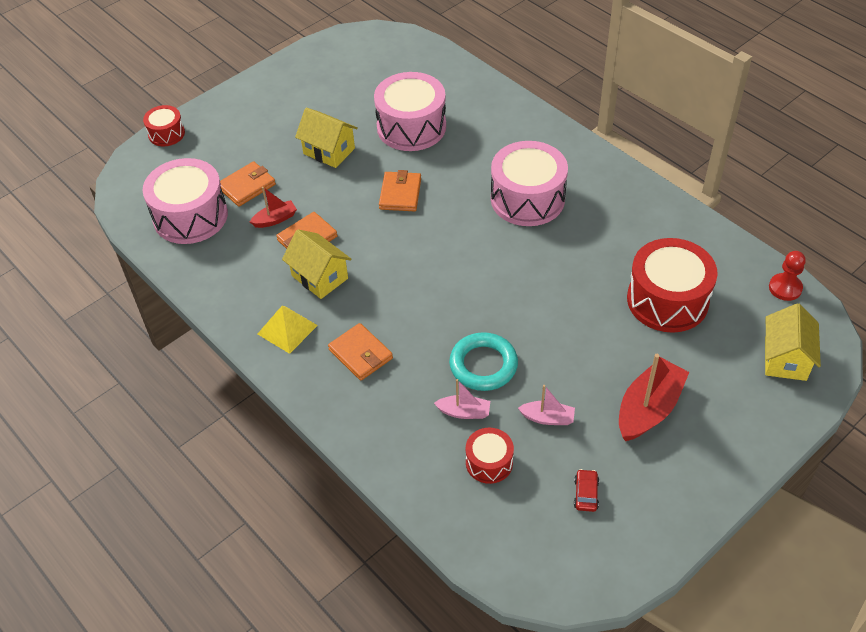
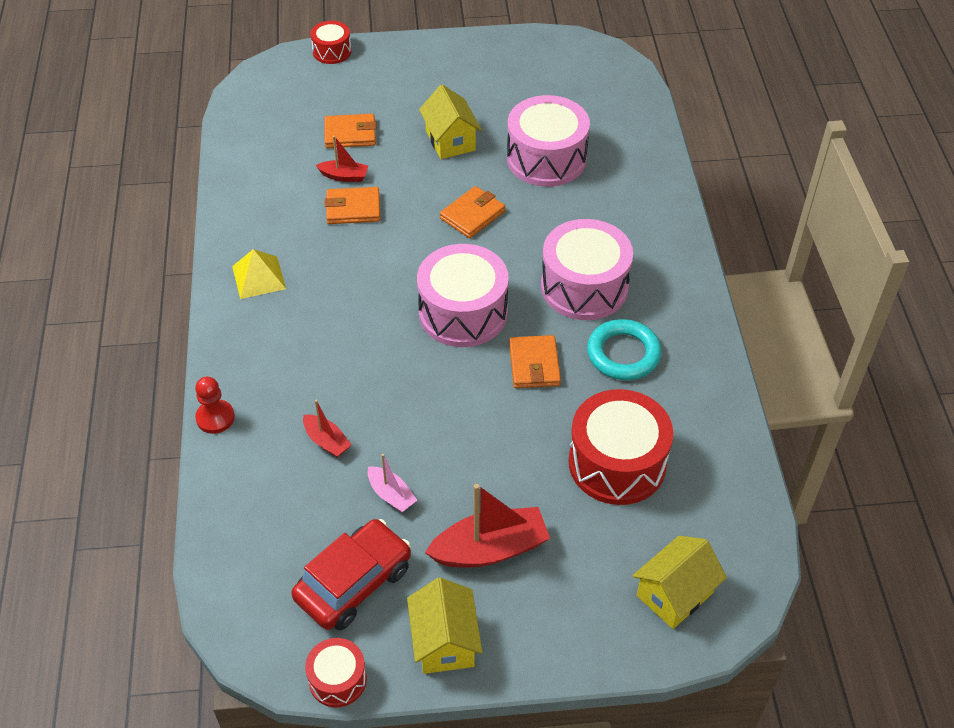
camera: 35 degrees right, 0 degrees up
pink drum [142,158,228,244] -> pink drum moved to [417,244,509,347]
yellow house [282,229,352,299] -> yellow house moved to [407,577,482,674]
orange wallet [328,323,393,381] -> orange wallet moved to [509,335,561,388]
pink boat [434,379,490,419] -> red boat [303,400,351,457]
turquoise ring [449,332,518,391] -> turquoise ring moved to [587,319,662,380]
red drum [466,428,514,484] -> red drum moved to [305,638,367,707]
red car [574,469,599,512] -> red car [291,519,411,630], size x2.39
red pawn [769,251,806,301] -> red pawn moved to [195,377,235,434]

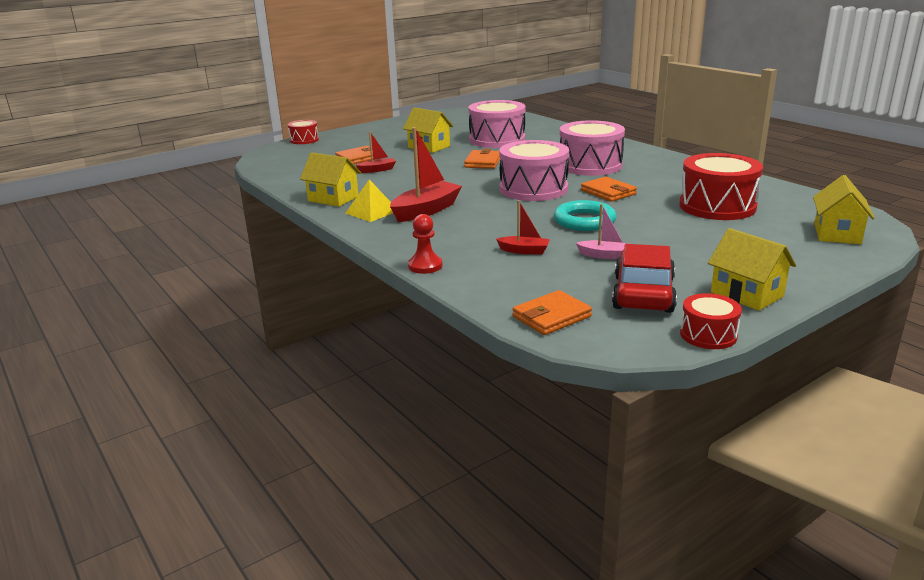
camera: 30 degrees left, 25 degrees down
orange wallet [324,187,380,224] -> orange wallet moved to [513,290,592,335]
red boat [425,484,550,567] -> red boat moved to [390,127,462,222]
turquoise ring [587,319,662,380] -> turquoise ring moved to [554,200,617,231]
none -> yellow house [300,152,361,207]

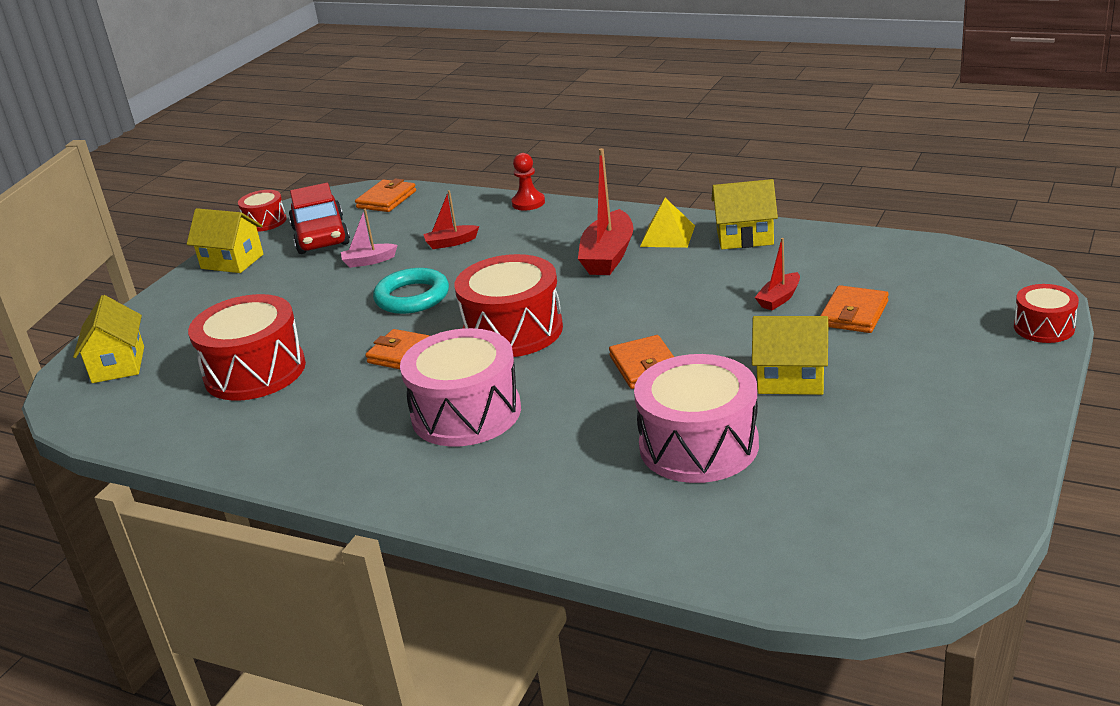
camera: 155 degrees right, 5 degrees up
pink drum [499,140,569,201] -> red drum [455,254,563,357]

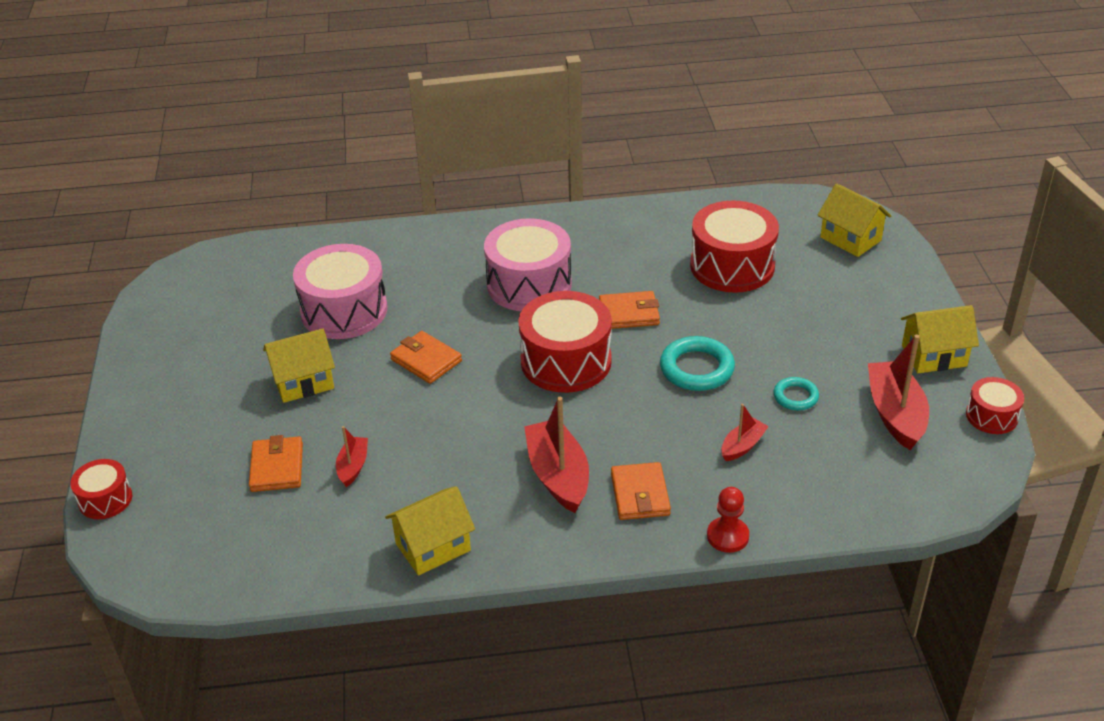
camera: 145 degrees right, 10 degrees up
red car [289,183,350,254] -> red boat [868,335,929,450]
pink boat [341,209,398,268] -> turquoise ring [773,377,819,411]
orange wallet [355,178,416,212] -> orange wallet moved to [611,462,671,520]
yellow pyramid [640,198,695,248] -> none

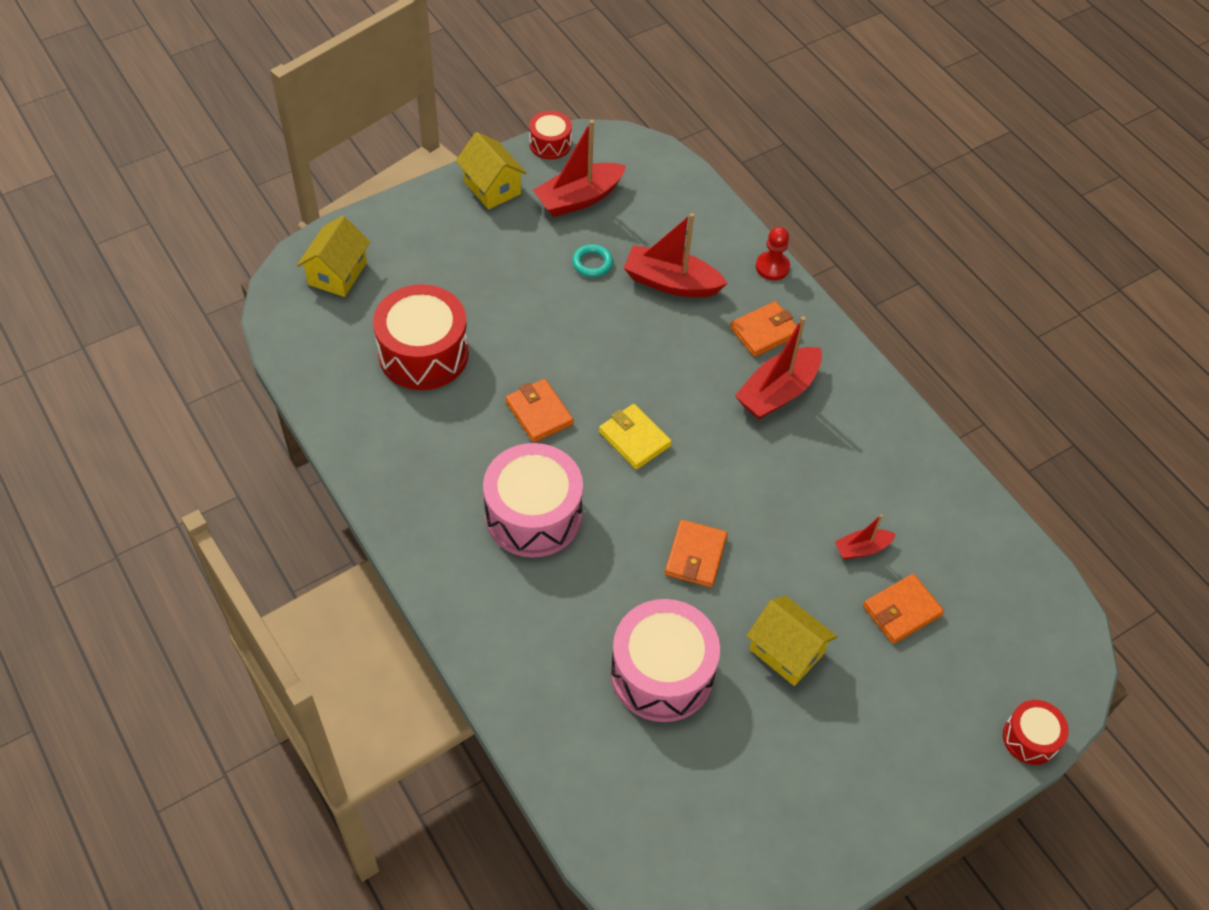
camera: 120 degrees left, 15 degrees up
yellow house [385,486,475,576] -> none
red drum [518,291,612,393] -> yellow wallet [599,404,672,470]
turquoise ring [660,336,735,391] -> none
red boat [721,404,769,461] -> red boat [624,213,728,297], size x1.86

